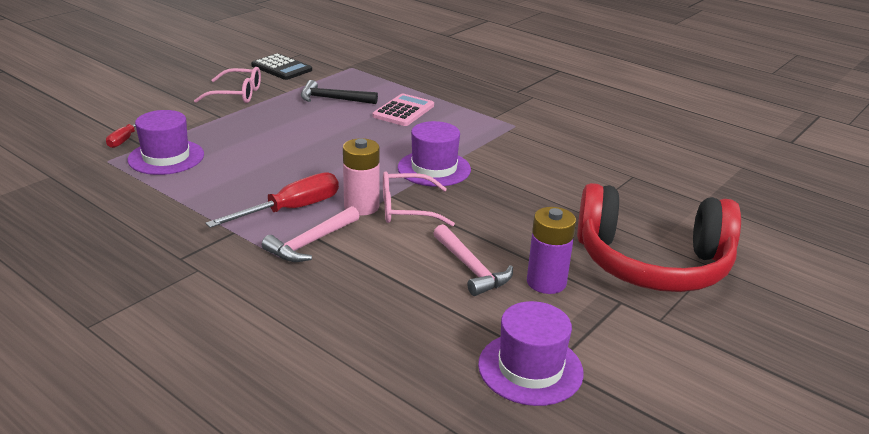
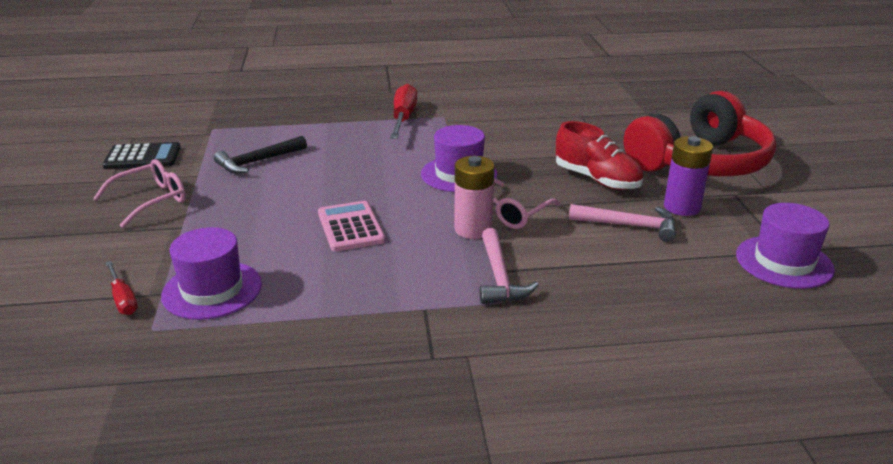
camera: 45 degrees left, 0 degrees up
red screwdriver [206,172,339,228] -> red screwdriver moved to [390,84,417,139]
pink calculator [373,94,434,126] -> pink calculator moved to [318,201,385,252]
none -> red shoe [556,121,643,190]

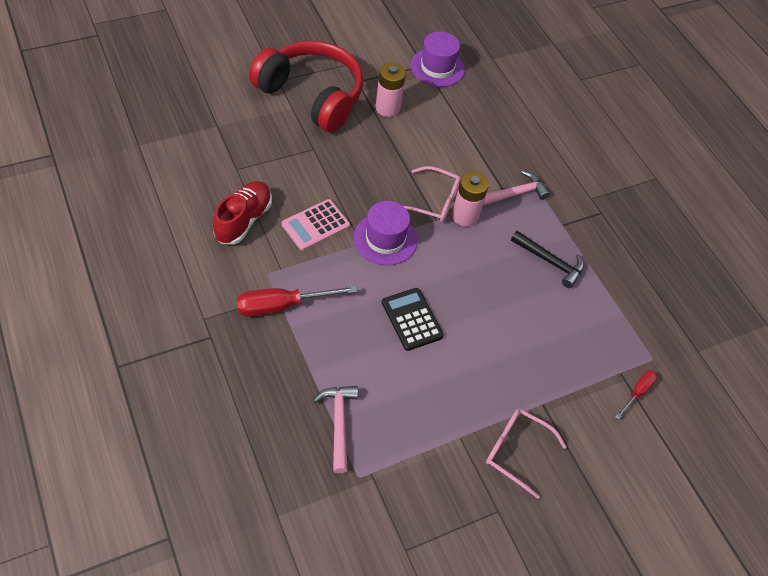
camera: 115 degrees left, 25 degrees up
black calculator [102,142,181,169] -> black calculator moved to [382,288,444,351]
purple hat [161,227,262,320] -> none
black hammer [214,136,307,173] -> black hammer moved to [511,231,584,288]
pink calculator [318,201,385,252] -> pink calculator moved to [282,199,350,251]
red shoe [556,121,643,190] -> red shoe moved to [213,181,272,244]
pink hammer [569,204,676,242] -> pink hammer moved to [313,386,358,473]
purple battery [664,136,713,216] -> pink battery [375,63,406,117]

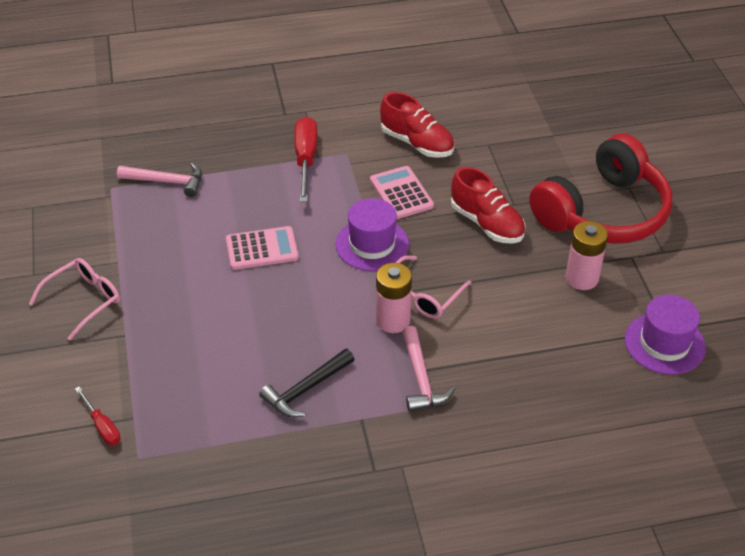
camera: 110 degrees right, 10 degrees down
black calculator [382,288,444,351] -> pink calculator [226,226,299,270]
none -> red shoe [451,167,526,244]

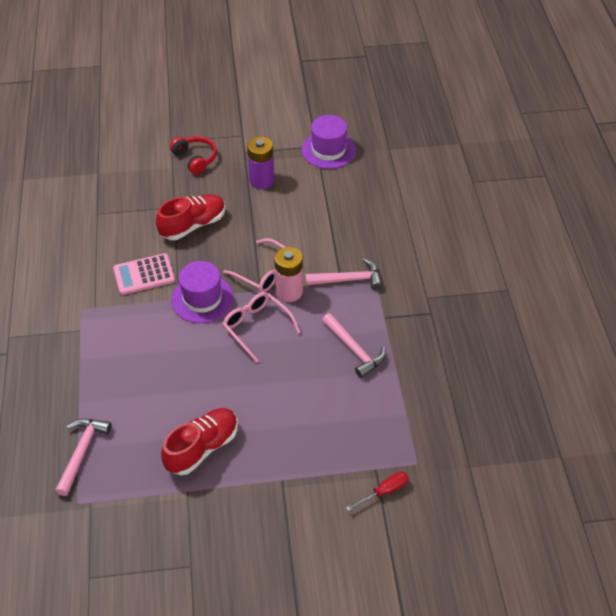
camera: 85 degrees left, 5 degrees up
pink glasses [29,258,120,340] -> pink glasses moved to [223,292,301,363]
pink calculator [226,226,299,270] -> none
black hammer [259,349,354,418] -> pink hammer [322,313,386,378]
red screwdriver [294,117,317,202] -> none
red shoe [380,92,454,158] -> red shoe moved to [161,408,238,475]
red headphones [529,133,672,244] -> red headphones [170,136,217,175], size x0.45
pink battery [565,221,608,290] -> purple battery [247,137,274,189]

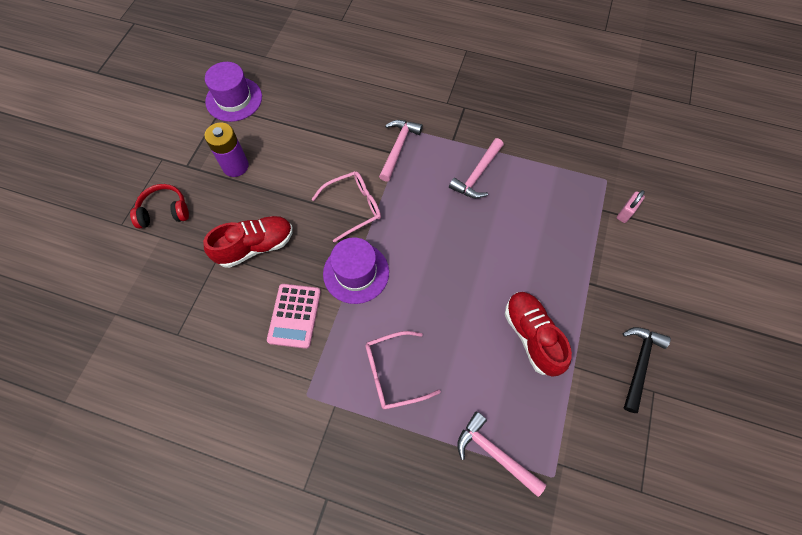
camera: 65 degrees left, 15 degrees up
red shoe [156,194,226,240] -> red shoe turned 75 degrees clockwise [203,216,293,268]
pink glasses [223,292,301,363] -> pink glasses moved to [365,331,441,409]
pink battery [274,247,303,302] -> none
pink hammer [322,313,386,378] -> pink hammer turned 135 degrees clockwise [449,138,504,198]
red screwdriver [346,472,409,511] -> pink padlock [617,190,645,223]
none -> black hammer [623,327,671,413]

